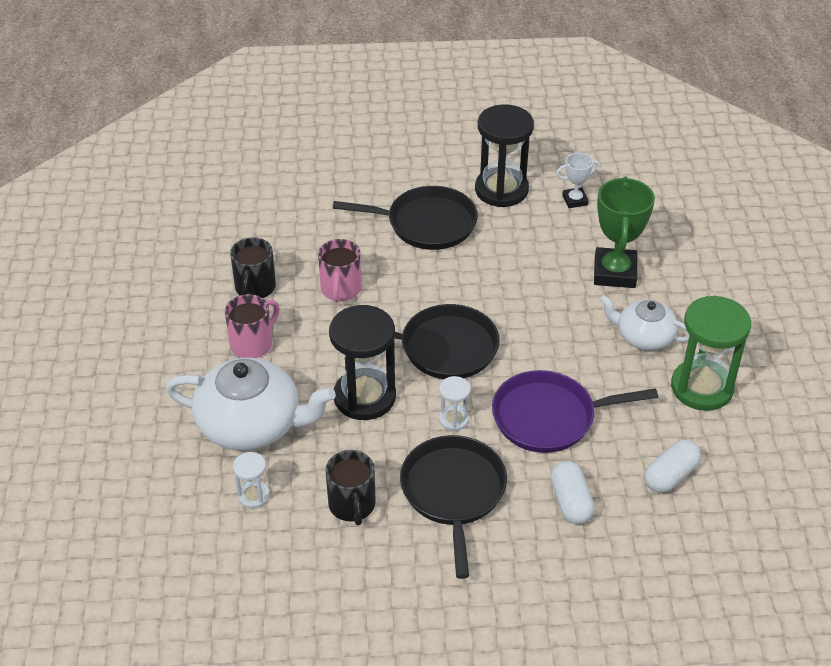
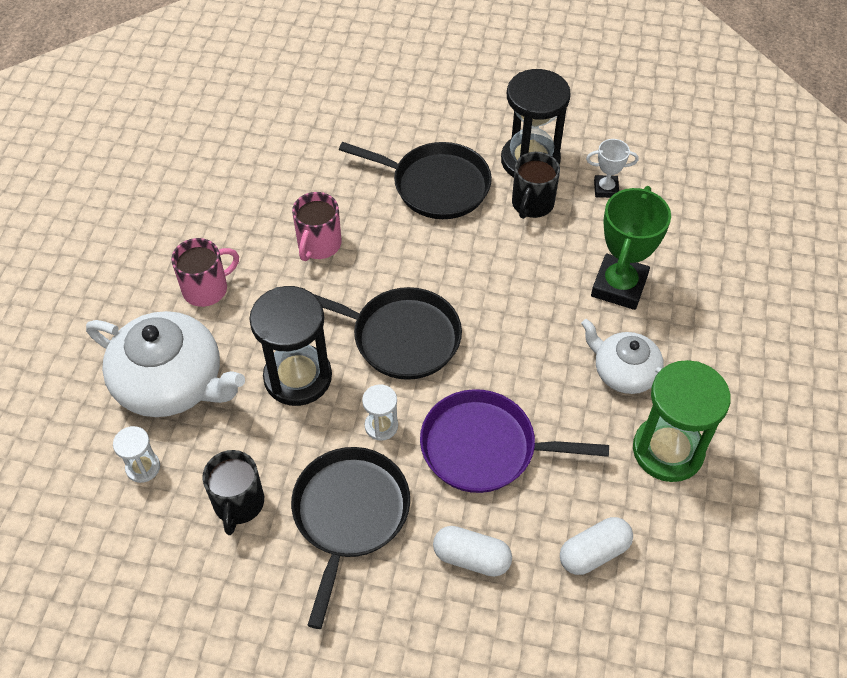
camera: 15 degrees right, 10 degrees up
black mug [230,237,276,298] -> black mug moved to [512,152,560,219]
white capsule [551,461,595,525] -> white capsule turned 75 degrees counterclockwise [433,526,512,577]

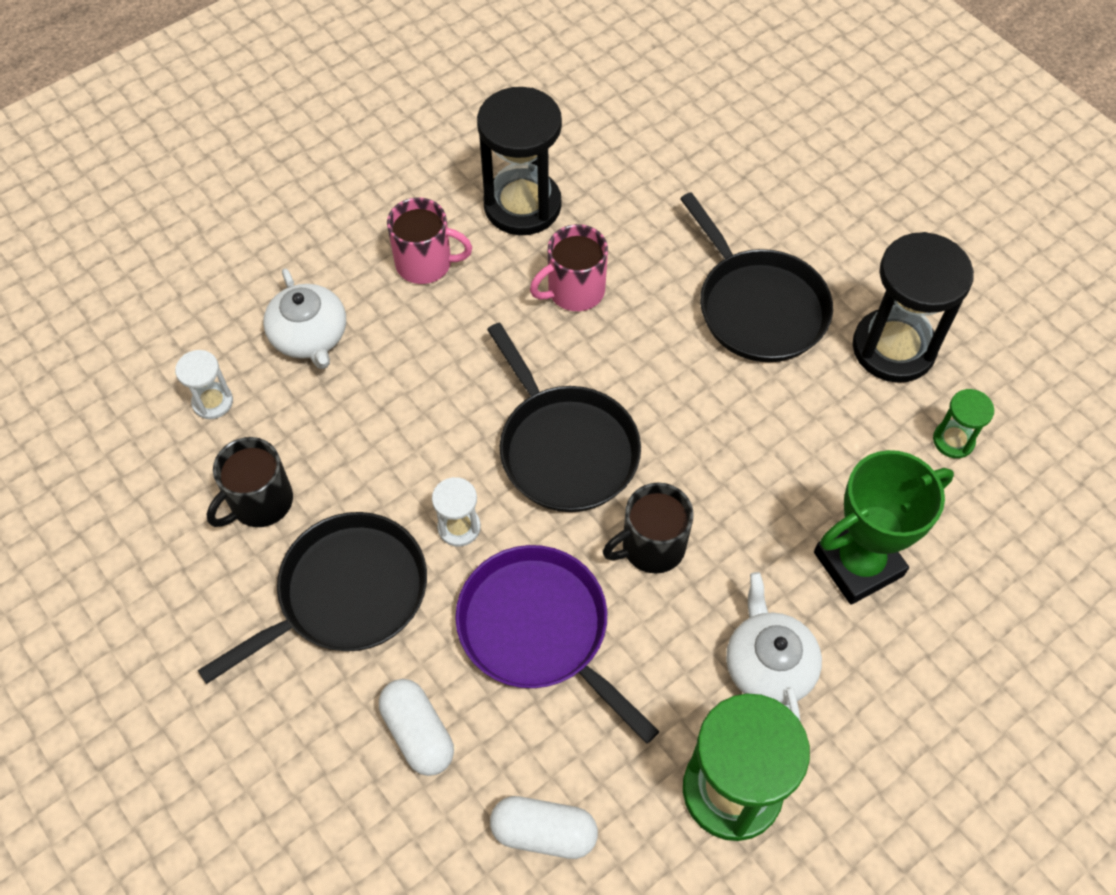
camera: 40 degrees right, 5 degrees up
white teapot [86,311,245,417] -> white teapot [263,268,346,369], size x0.59
black hourglass [249,286,332,406] -> black hourglass moved to [477,87,562,235]
black mug [512,152,560,219] -> black mug moved to [603,483,694,573]
white trophy [586,139,639,198] -> green hourglass [933,389,994,458]

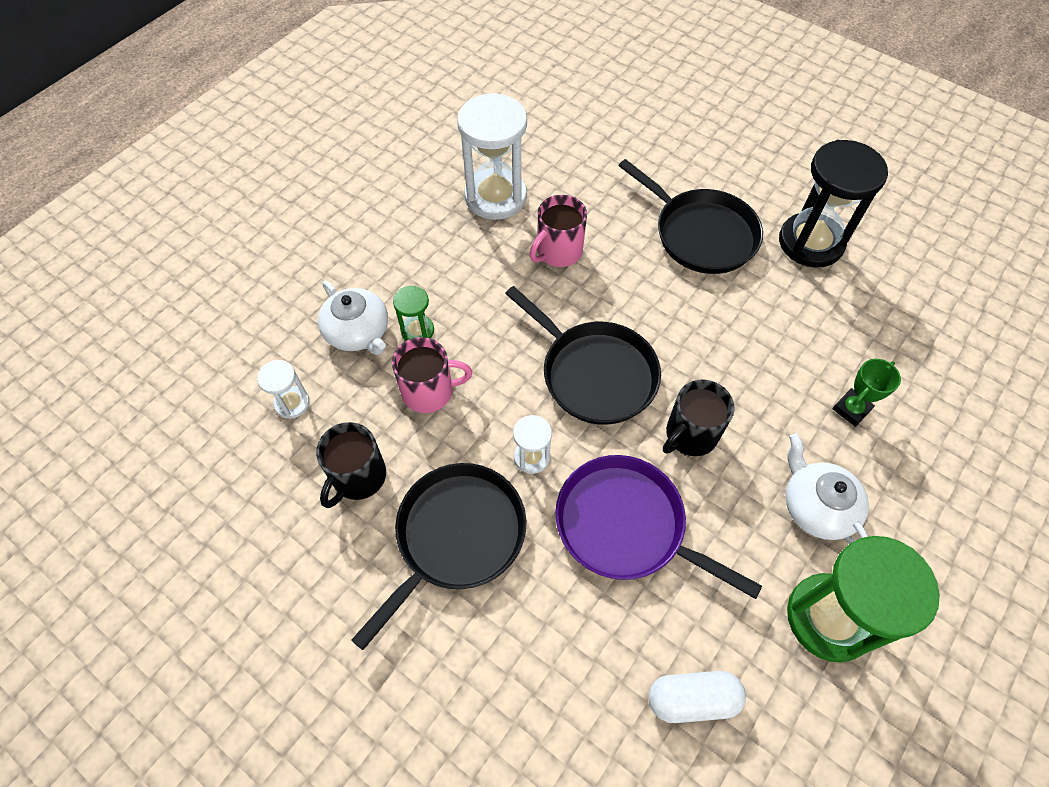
camera: 15 degrees left, 0 degrees up
white capsule [379,679,454,776] -> none
pink mug [387,197,472,284] -> pink mug moved to [392,337,472,413]
black hourglass [477,87,562,235] -> white hourglass [457,93,527,220]
green trophy [814,450,954,605] -> green trophy [832,359,901,427], size x0.53
green hourglass [933,389,994,458] -> green hourglass moved to [393,286,434,341]

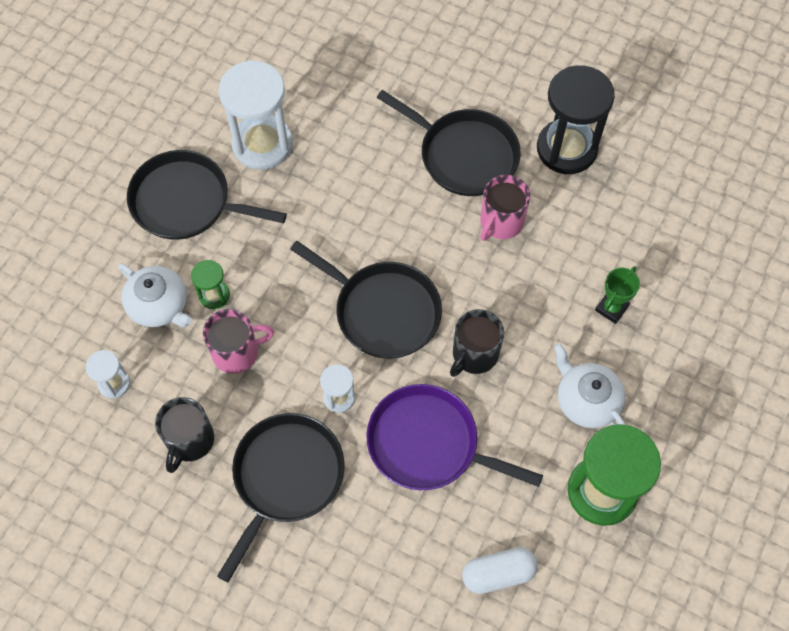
camera: 10 degrees left, 5 degrees up
pink mug [530,195,587,267] -> pink mug moved to [480,175,530,241]
none -> black pan [127,150,287,240]

